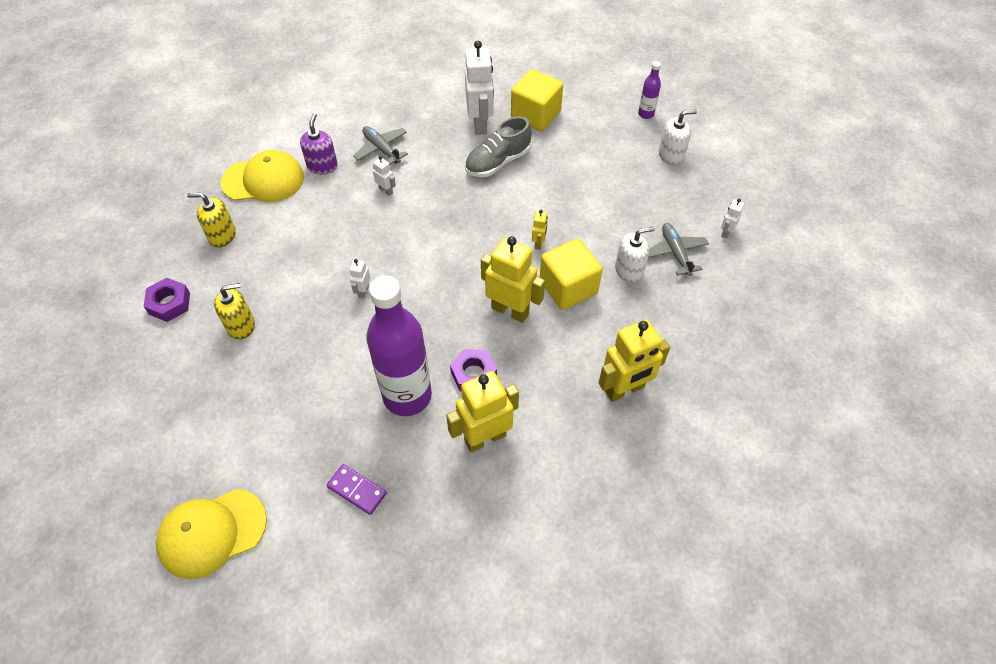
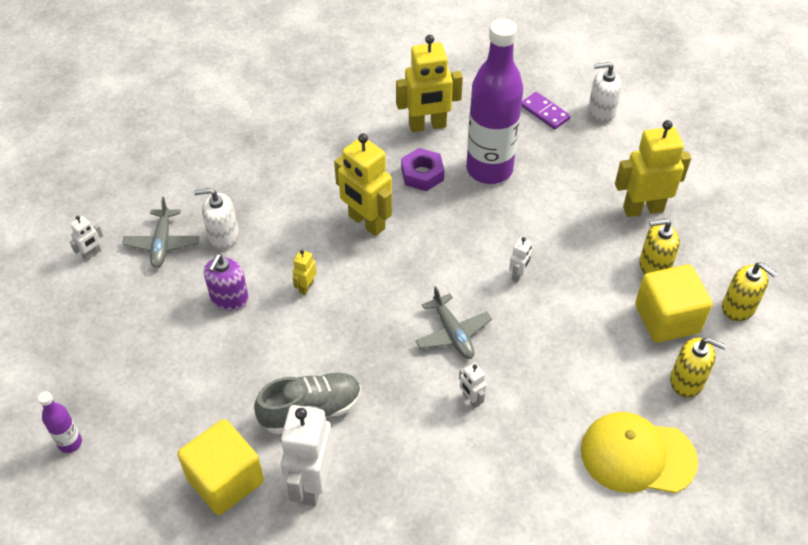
camera: 165 degrees left, 5 degrees down
purple nut [143,278,190,322] -> yellow soap dispenser [722,262,777,321]
yellow cap [156,489,267,579] -> none
purple soap dispenser [300,113,338,175] -> purple soap dispenser moved to [204,254,249,311]
grey plane [353,126,408,165] -> grey plane moved to [415,286,492,359]
yellow cube [540,238,603,310] -> yellow cube moved to [635,264,712,343]
yellow robot [599,319,670,402] -> yellow robot moved to [615,120,691,217]
white soap dispenser [659,110,697,166] -> white soap dispenser moved to [588,62,622,123]

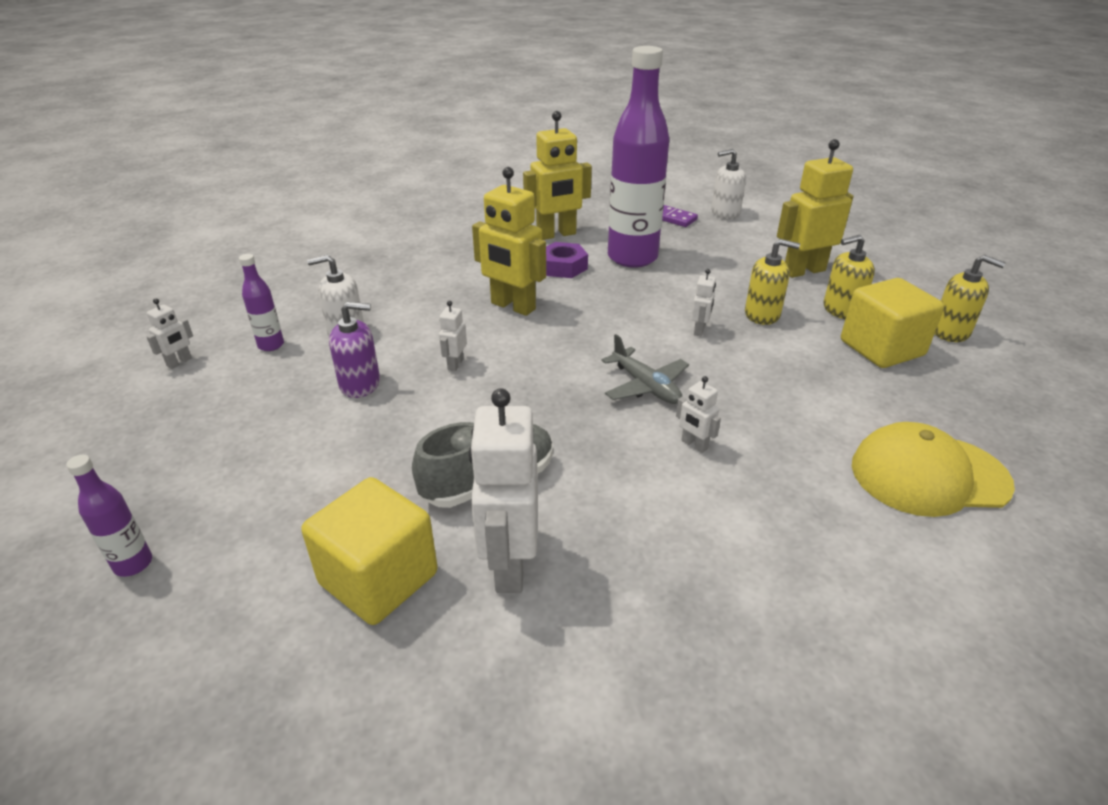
camera: 10 degrees left, 15 degrees down
grey plane [122,197,200,268] -> purple bottle [239,254,284,351]
purple soap dispenser [204,254,249,311] -> purple soap dispenser turned 105 degrees counterclockwise [329,302,380,398]
yellow robot [292,250,317,295] -> white robot [439,301,467,371]
yellow soap dispenser [670,337,726,398] -> yellow soap dispenser moved to [745,239,800,325]

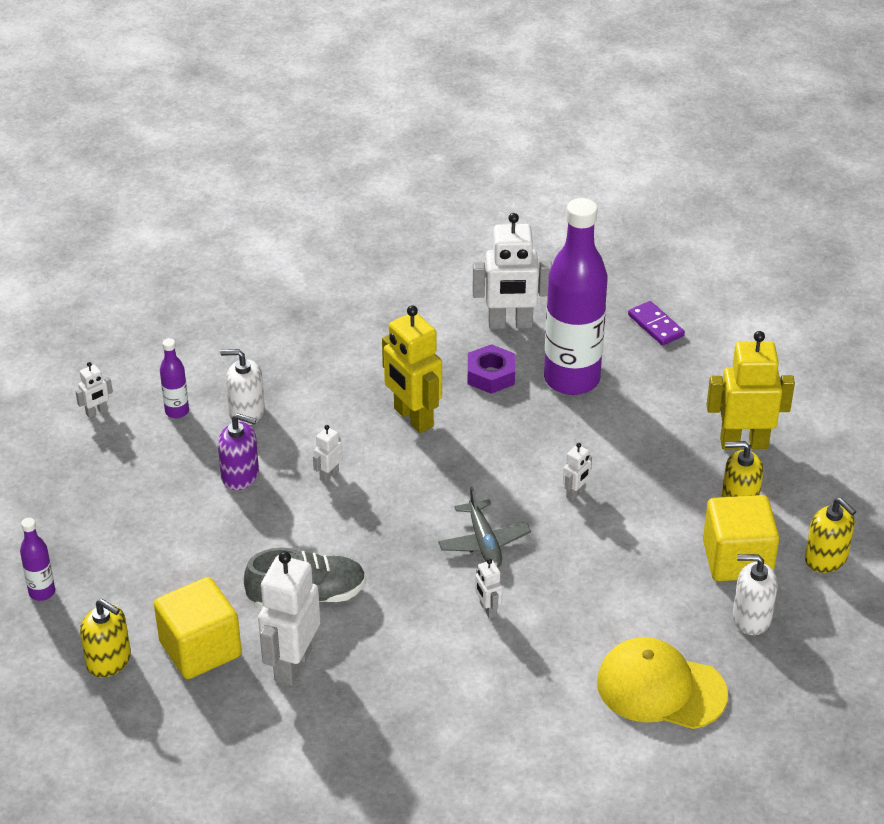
camera: 20 degrees right, 5 degrees up
yellow robot [523,111,592,240] -> white robot [473,213,552,329]
white soap dispenser [711,149,746,219] -> white soap dispenser moved to [733,554,778,635]
yellow soap dispenser [745,239,800,325] -> yellow soap dispenser moved to [80,599,131,678]

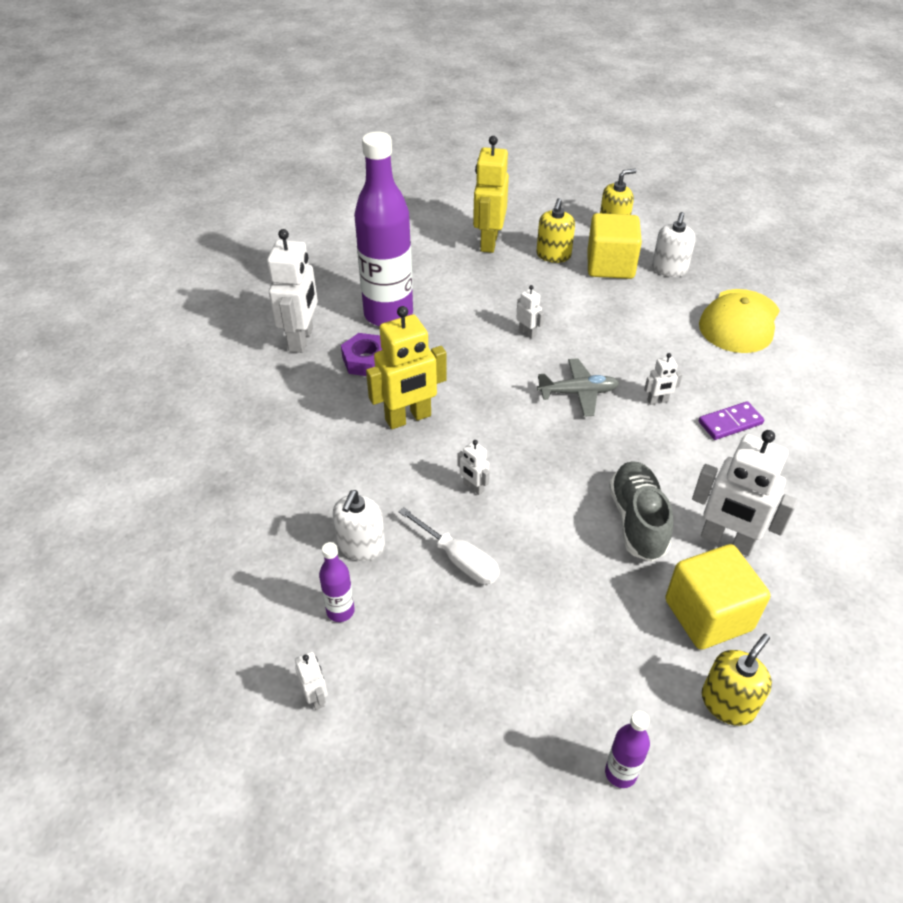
camera: 80 degrees left, 5 degrees up
purple soap dispenser [218,413,259,490] -> white screwdriver [399,507,500,584]
purple domino [628,301,685,345] -> purple domino moved to [698,401,764,440]

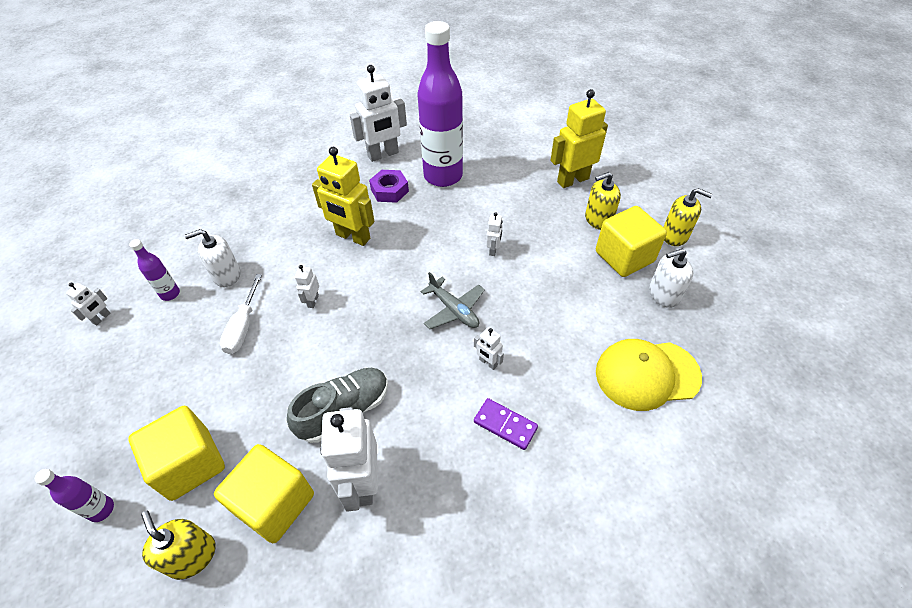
camera: 55 degrees right, 5 degrees up
yellow soap dispenser [702,634,772,726] -> yellow soap dispenser turned 135 degrees counterclockwise [141,511,216,580]
none -> yellow cube [128,406,225,501]

